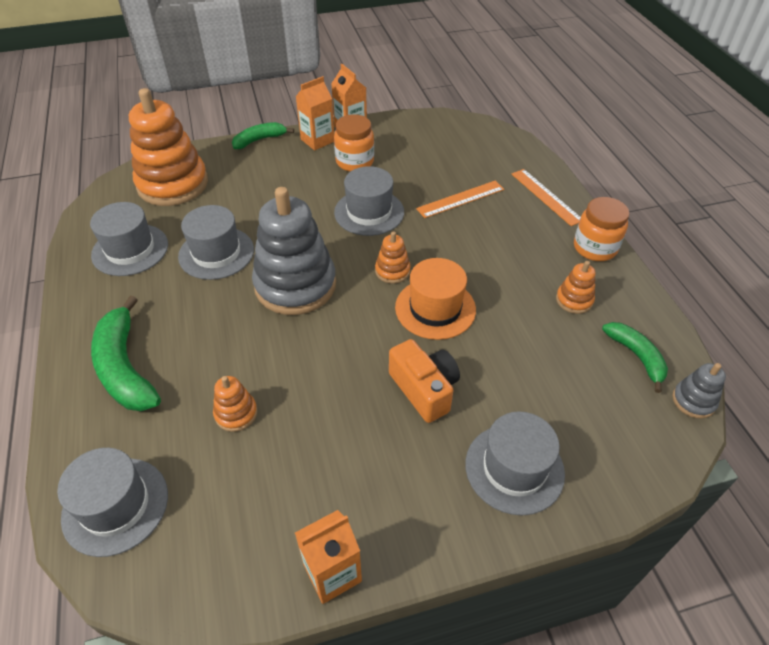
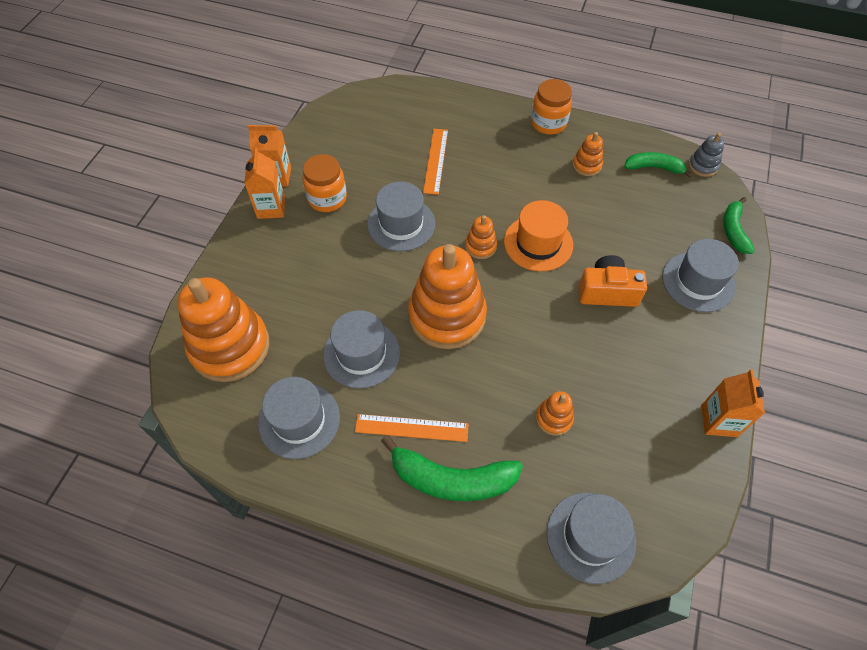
camera: 55 degrees left, 10 degrees up
green banana [232,122,294,149] -> green banana moved to [723,197,755,254]
grey stacking toy [252,187,336,315] -> orange stacking toy [408,244,487,349]
orange ruler [512,169,581,226] -> orange ruler moved to [355,414,469,442]

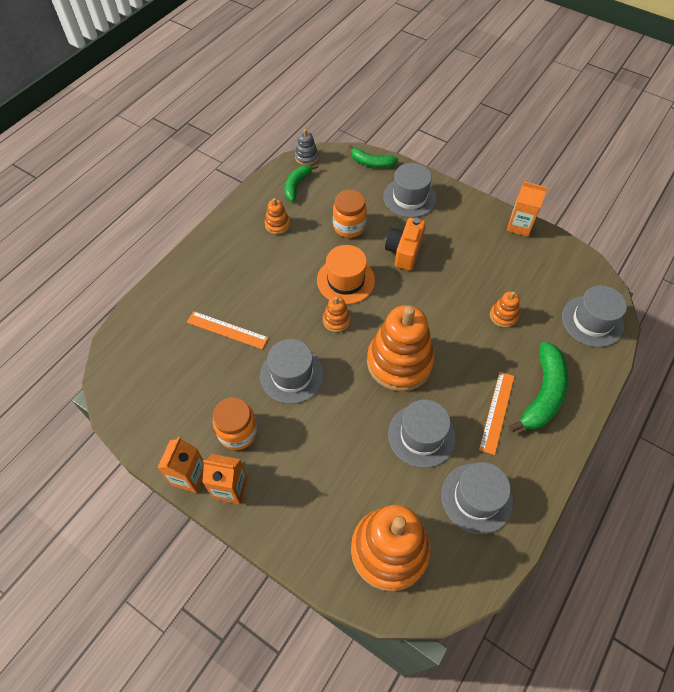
camera: 75 degrees left, 0 degrees up
orange jar [531,79,572,135] -> orange jar moved to [333,190,367,238]

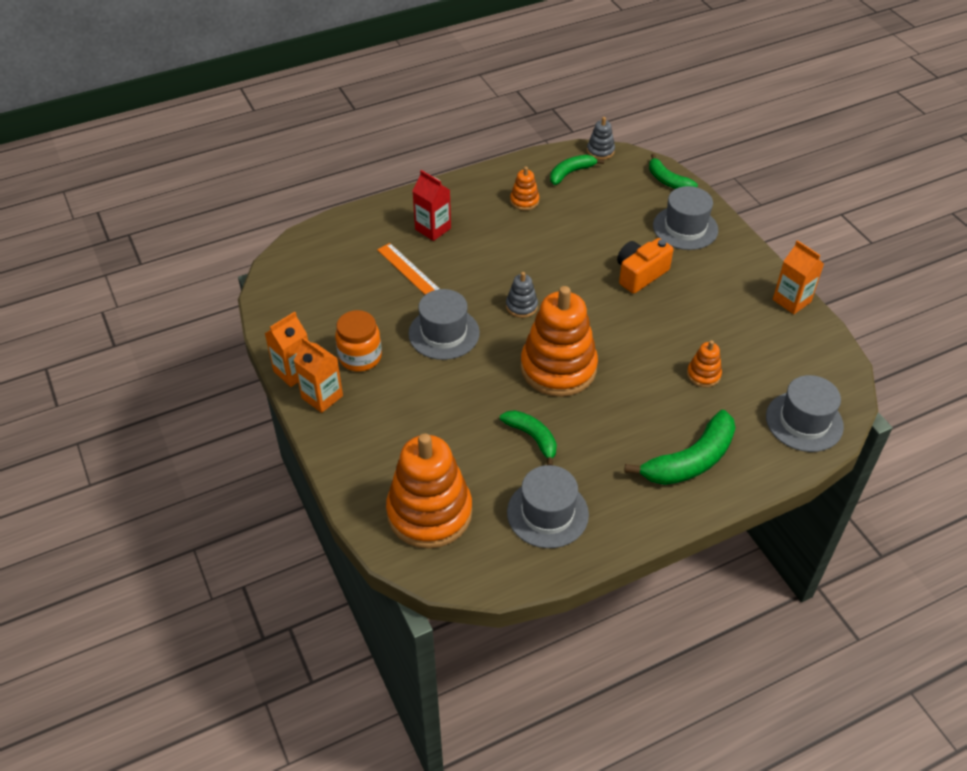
camera: 30 degrees right, 10 degrees down
orange hat [317,245,375,304] -> none
orange stacking toy [323,296,351,332] -> grey stacking toy [506,272,538,318]
orange jar [333,190,367,238] -> none
grey hat [388,400,456,468] -> green banana [500,410,557,465]
orange ruler [479,372,515,455] -> none
none -> red carton [413,170,451,241]

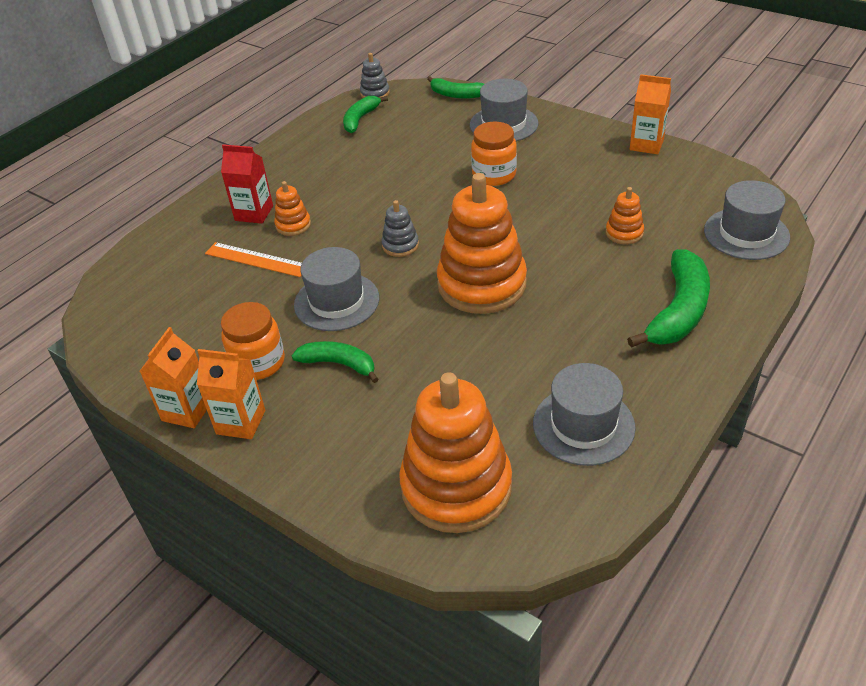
camera: 25 degrees left, 5 degrees down
green banana [500,410,557,465] -> green banana moved to [292,341,378,383]
orange stacking toy [510,166,539,211] -> orange stacking toy moved to [274,181,311,236]
orange camera [617,238,673,294] -> orange jar [471,122,517,186]

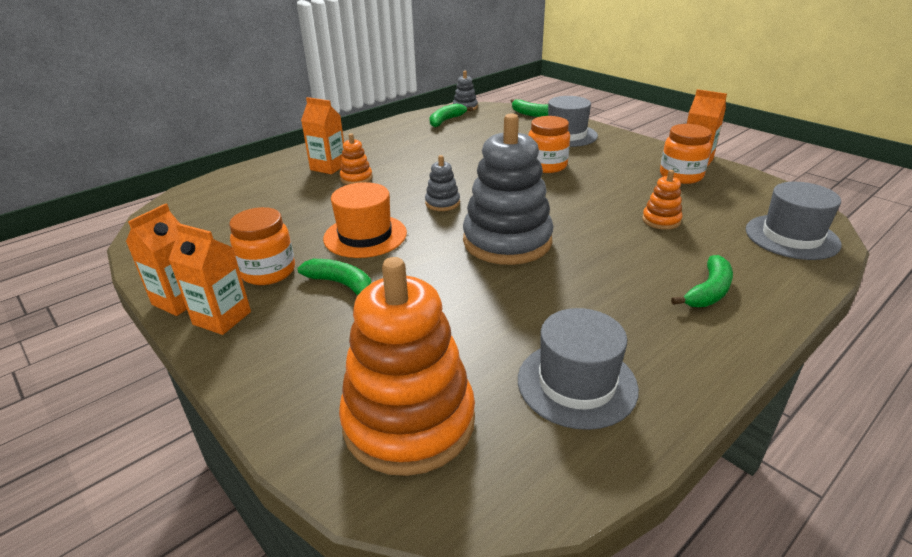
camera: 10 degrees right, 10 degrees down
orange ruler [205,242,302,277] -> none
red carton [221,144,273,224] -> orange carton [301,97,344,174]
grey hat [294,247,379,331] -> orange hat [323,182,407,258]
orange stacking toy [437,173,527,314] -> grey stacking toy [463,113,553,265]
green banana [627,249,710,348] -> green banana [671,255,733,307], size x0.61
none -> orange jar [660,124,711,184]

